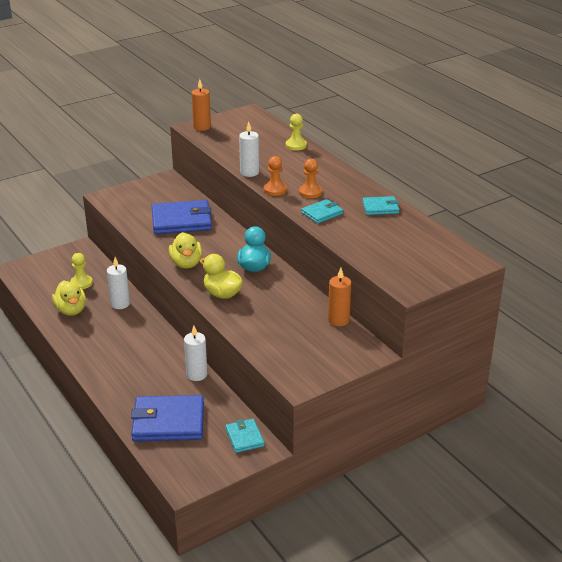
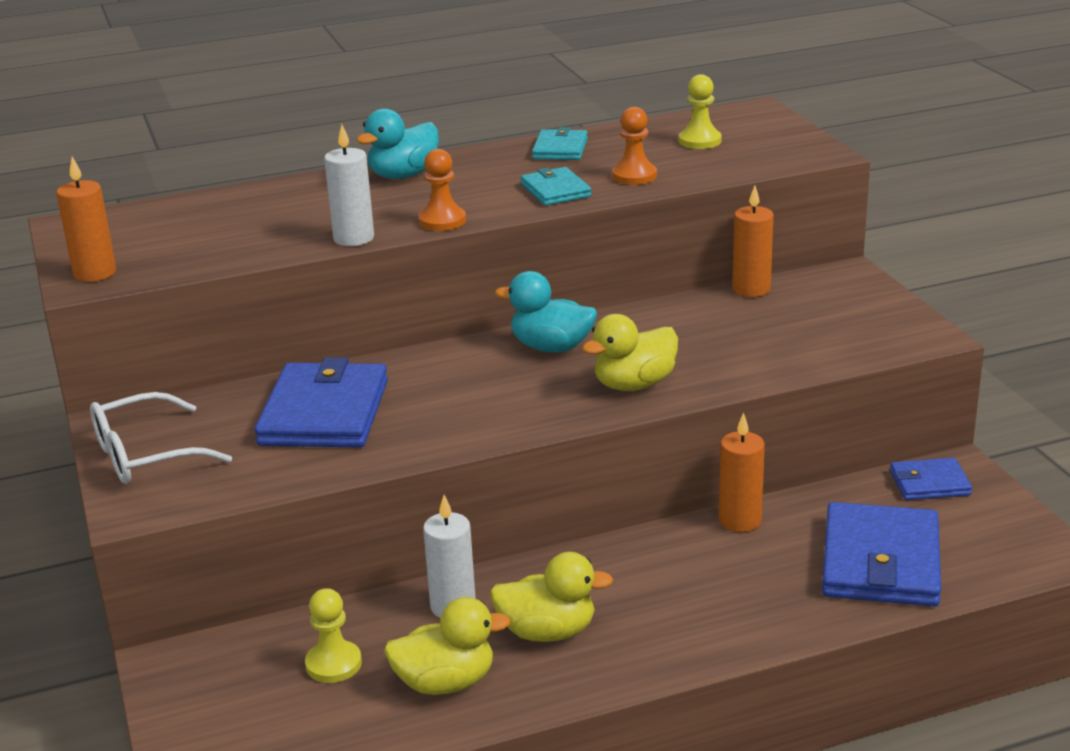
camera: 75 degrees left, 5 degrees down
yellow duck [169,232,202,268] -> yellow duck moved to [490,552,613,642]
white candle [184,325,207,381] -> orange candle [719,412,765,532]
turquoise wallet [225,419,265,453] -> blue wallet [890,458,972,500]
yellow pawn [286,114,307,151] -> yellow pawn moved to [679,74,722,149]
orange pawn [299,158,322,198] -> orange pawn moved to [612,107,657,185]
none -> white glasses [90,392,232,484]
none -> turquoise duck [356,108,439,179]

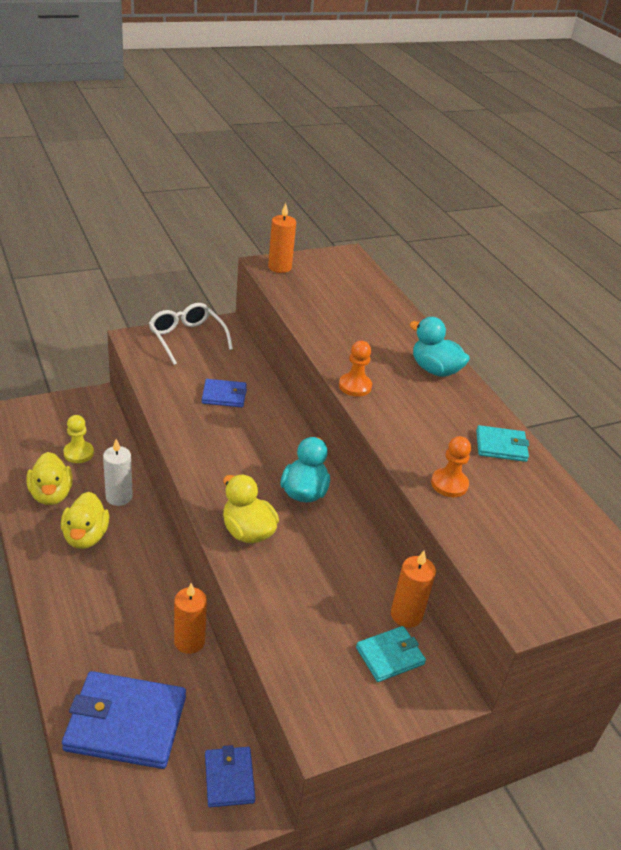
camera: 80 degrees right, 10 degrees up
blue wallet [255,357,388,448] -> blue wallet [202,379,247,407], size x0.53
white candle [324,124,374,246] -> none
turquoise wallet [521,167,591,206] -> turquoise wallet moved to [356,626,426,682]
yellow pawn [679,74,722,149] -> none

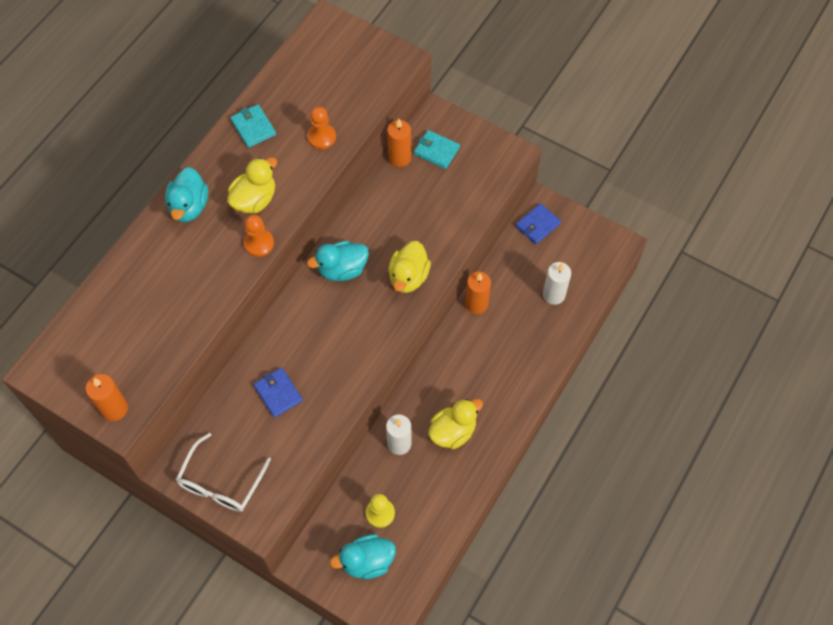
camera: 120 degrees left, 25 degrees up
yellow duck [26,452,73,505] -> yellow duck moved to [227,157,277,213]
blue wallet [62,671,186,769] -> white candle [543,262,571,305]
none -> turquoise duck [330,534,396,579]

